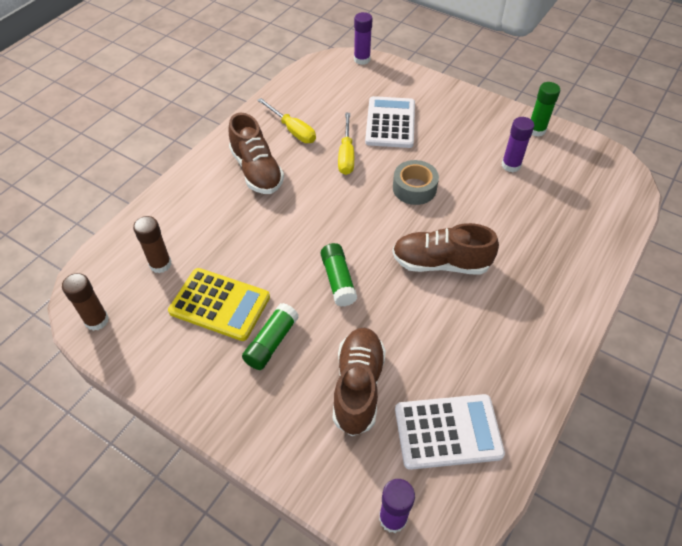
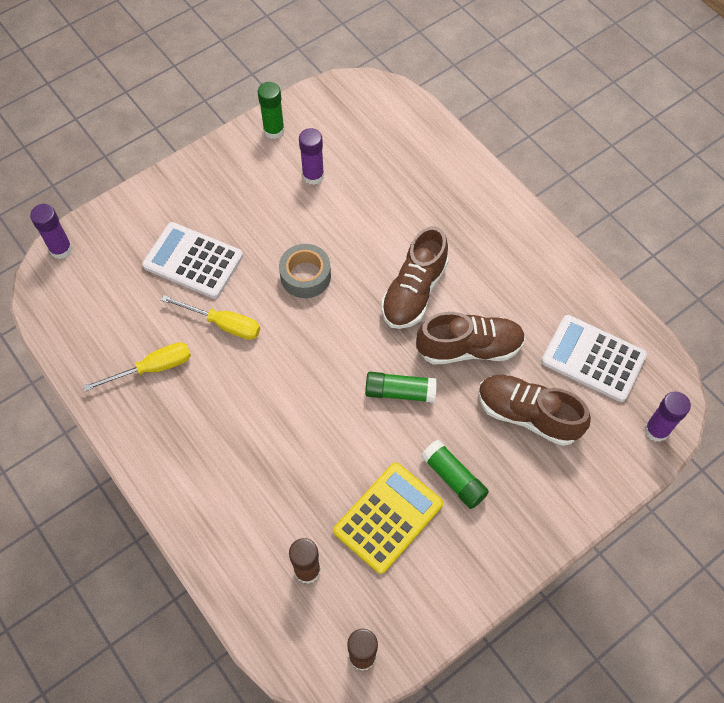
camera: 70 degrees left, 10 degrees up
brown shoe [229,113,284,194] -> brown shoe moved to [416,312,525,365]
white calculator [395,394,505,470] -> white calculator turned 75 degrees counterclockwise [541,315,647,402]

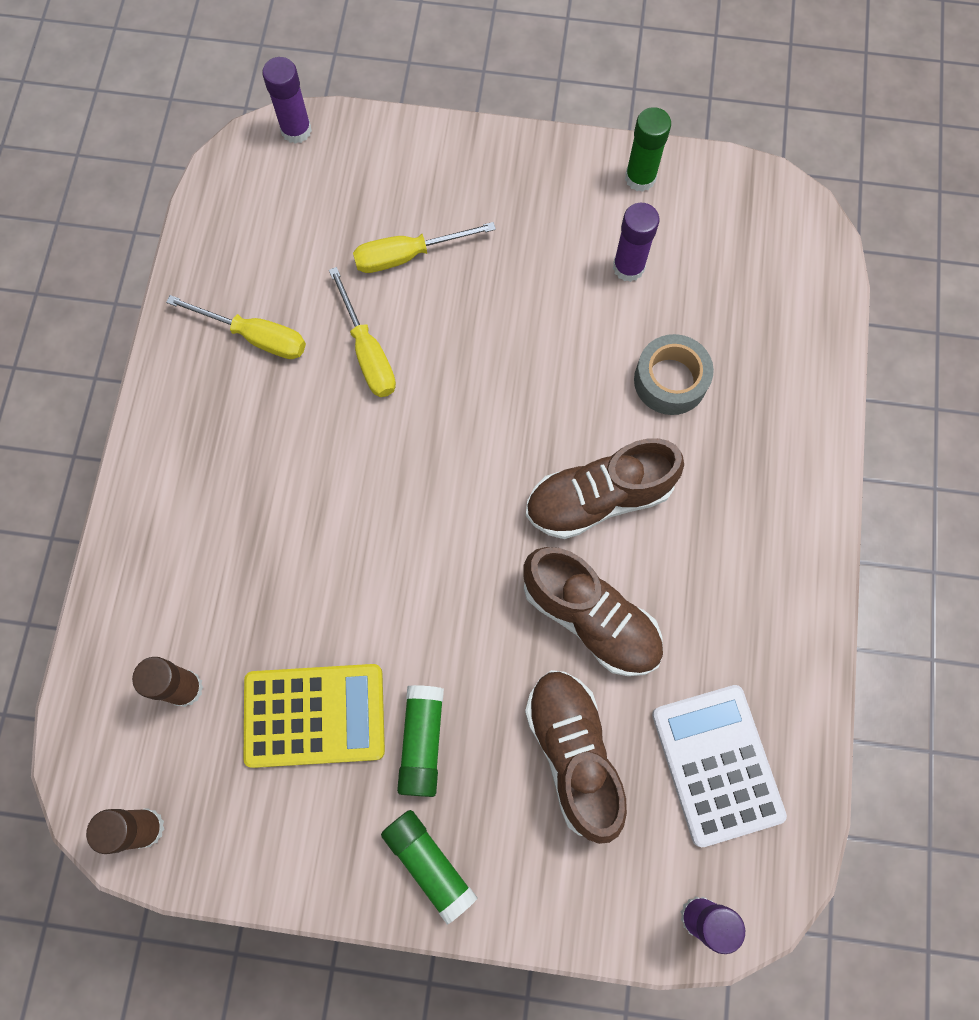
camera: 45 degrees right, 10 degrees up
white calculator [142,222,243,299] -> yellow screwdriver [353,222,496,273]
grey tape [279,244,331,298] -> grey tape moved to [634,334,714,415]
green glue stick [365,372,437,403] -> green glue stick moved to [381,810,477,925]

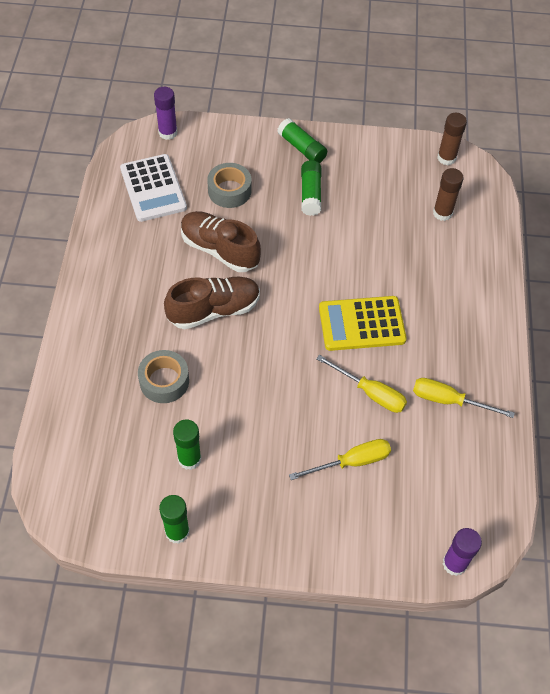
camera: 175 degrees right, 15 degrees down
yellow calculator [244,664,385,768] -> yellow calculator moved to [319,296,407,351]
yellow screwdriver [329,267,396,397] -> yellow screwdriver turned 150 degrees clockwise [316,355,407,413]
brown shoe [525,670,627,844] -> grey tape [207,163,251,208]
purple glue stick [613,203,659,282] -> green glue stick [173,420,201,470]

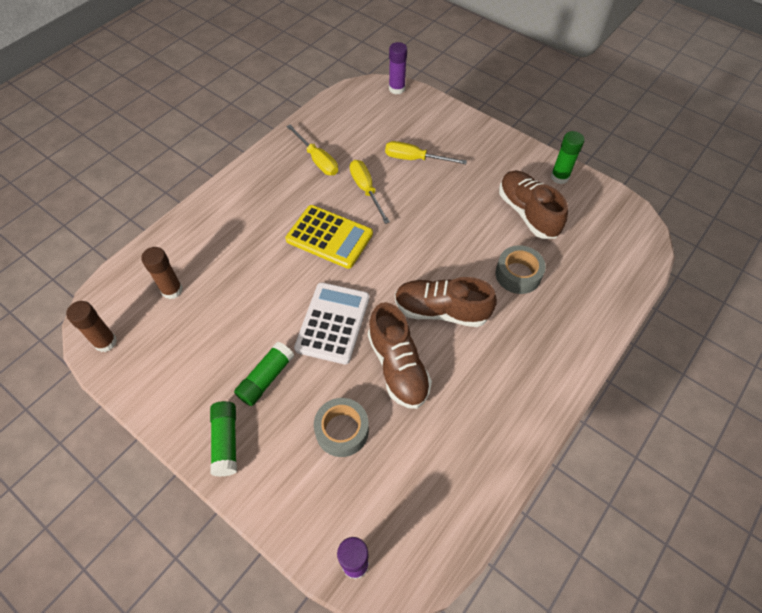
camera: 145 degrees left, 0 degrees up
white calculator [120,154,187,222] -> white calculator moved to [294,282,370,364]
green glue stick [173,420,201,470] -> brown shoe [499,170,568,239]

